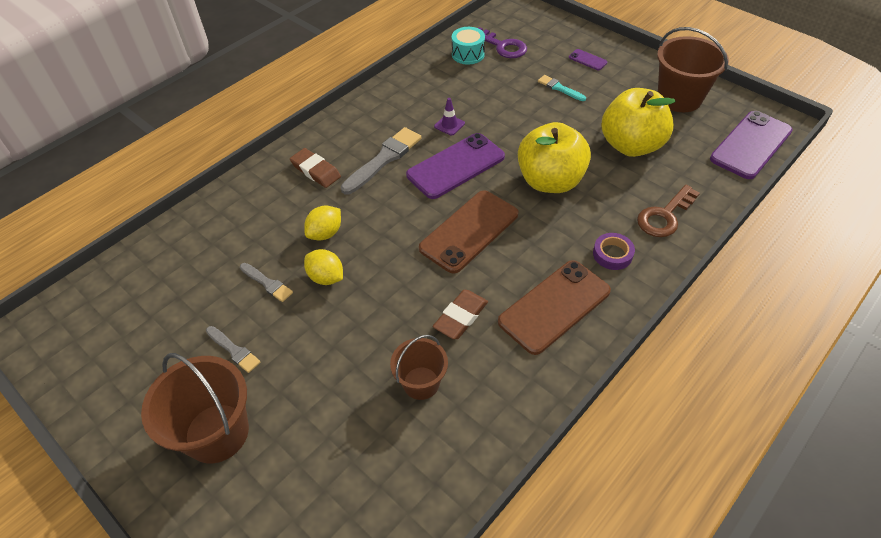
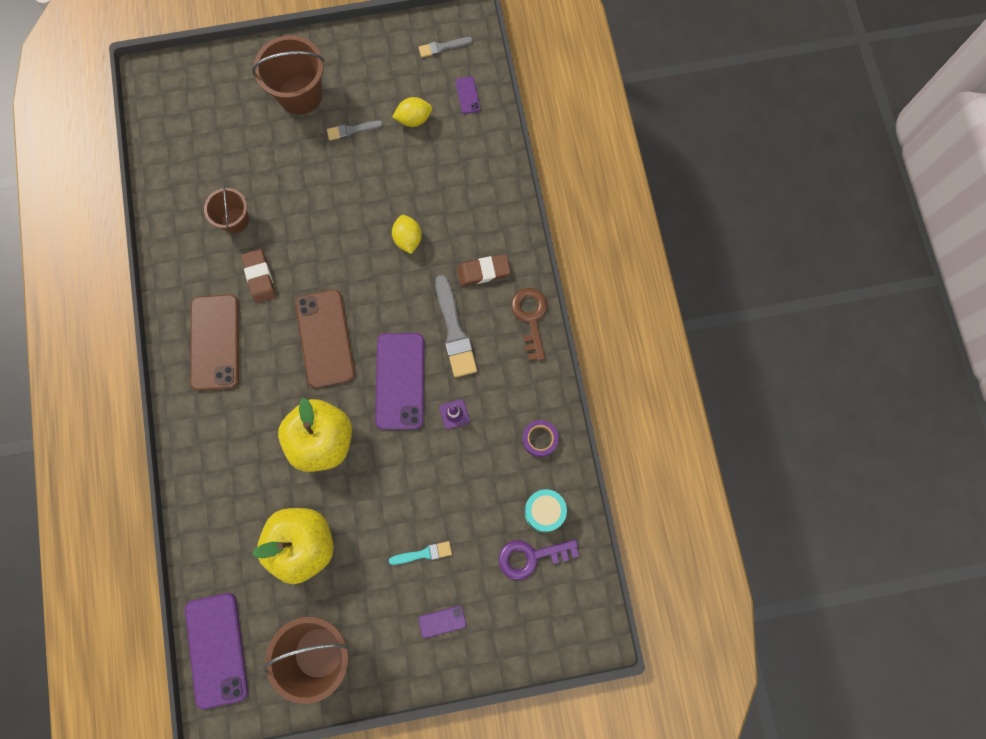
camera: 125 degrees right, 25 degrees up
grey brush [240,263,293,302] -> grey brush moved to [419,37,473,58]
yellow lemon [304,249,343,285] -> yellow lemon moved to [393,97,432,127]
purple tape [593,233,635,270] -> purple tape moved to [522,420,559,457]
brown key [637,185,700,237] -> brown key moved to [511,288,547,361]
none -> purple phone [455,76,480,114]

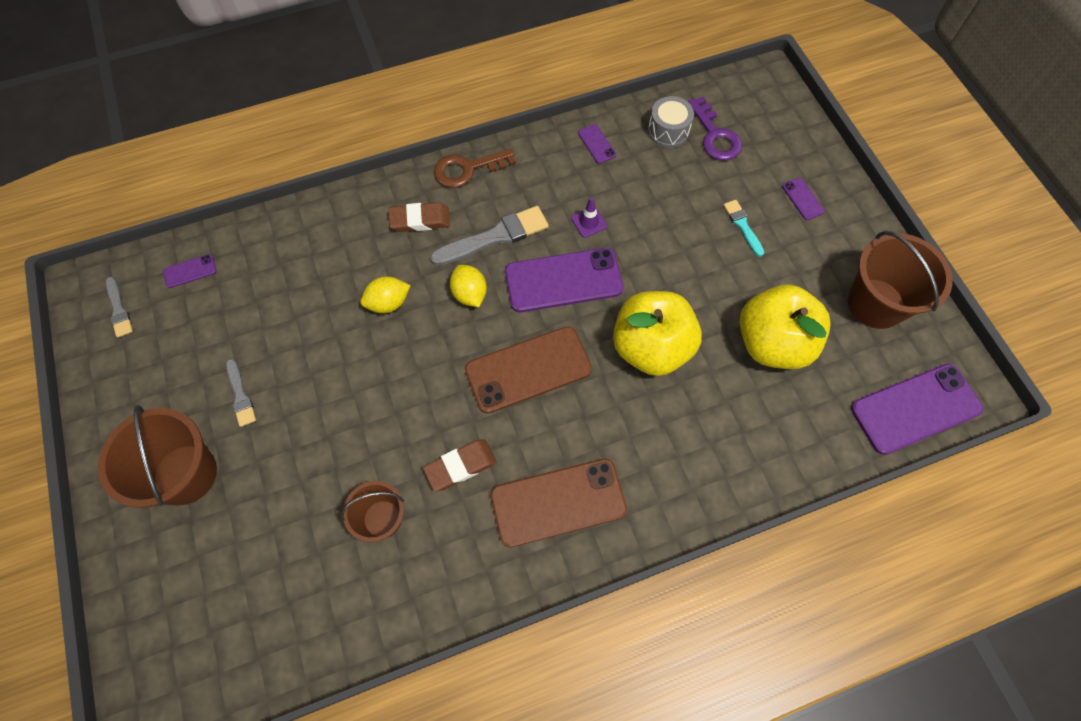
camera: 100 degrees left, 10 degrees down
yellow lemon [393,97,432,127] -> yellow lemon moved to [450,265,487,307]
brown eraser [457,254,511,286] -> brown eraser turned 75 degrees counterclockwise [388,202,450,232]
purple tape [522,420,559,457] -> purple phone [578,124,616,164]
turquoise drum [524,489,567,532] -> grey drum [648,96,694,148]

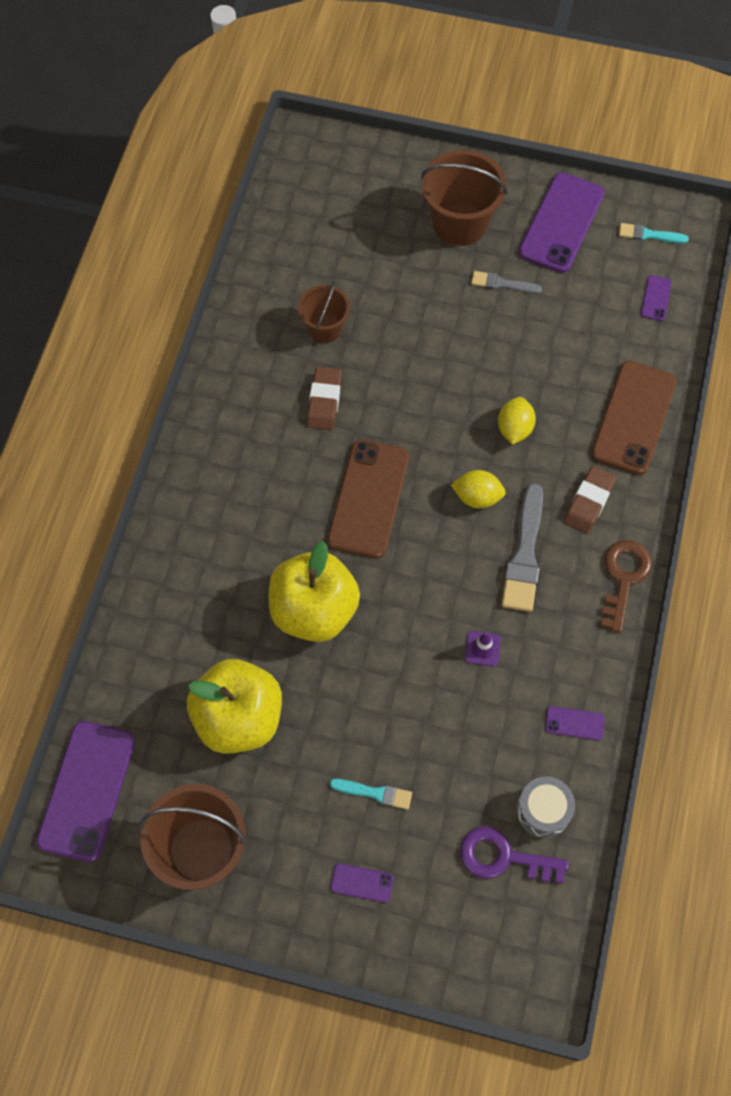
camera: 125 degrees right, 0 degrees up
grey brush [106,277,133,338] -> turquoise brush [619,223,689,243]
brown phone [490,459,627,547] -> brown phone moved to [591,361,677,475]
purple phone [505,248,623,312] -> purple phone moved to [518,172,605,273]

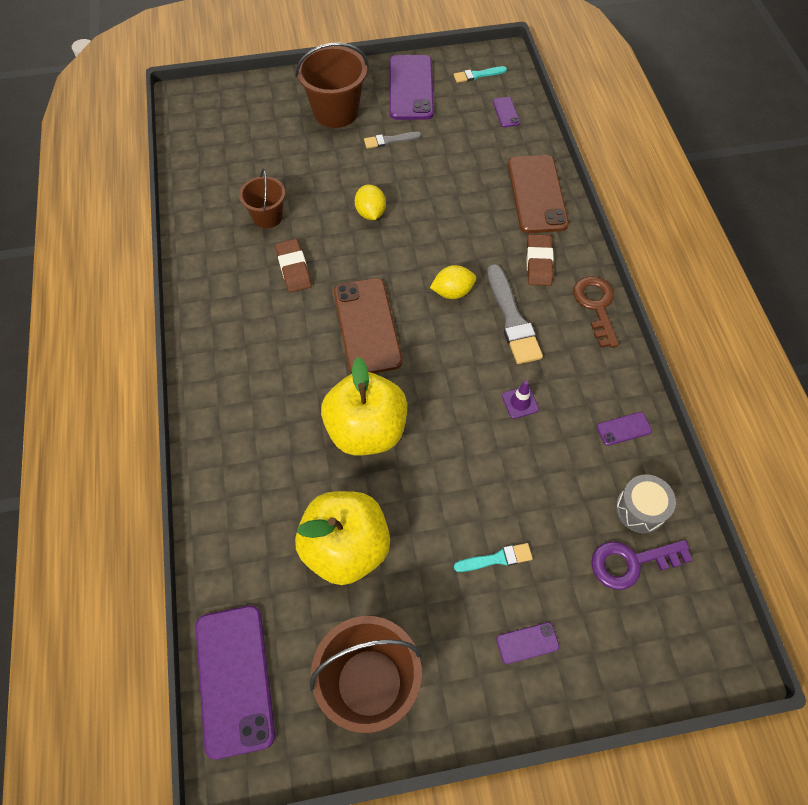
camera: 25 degrees left, 5 degrees down
yellow lemon [498,397,536,445] -> yellow lemon moved to [355,184,386,220]

